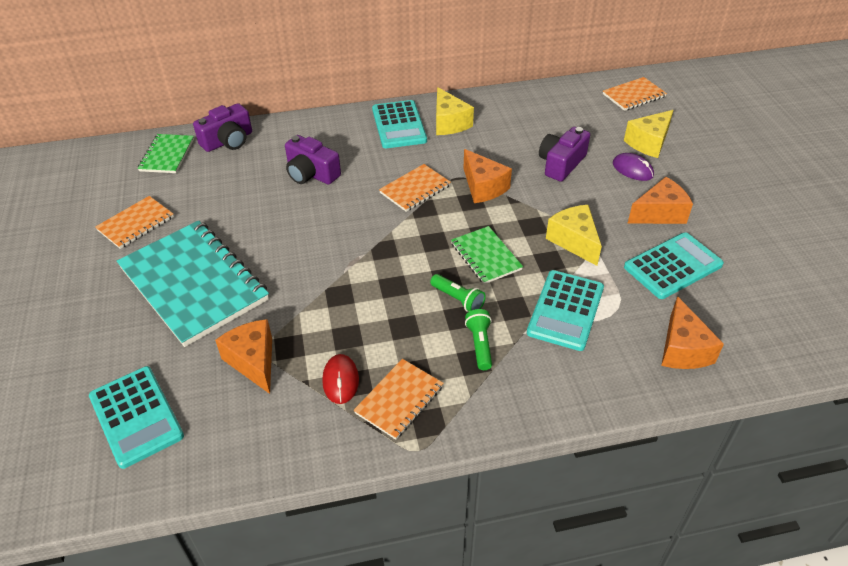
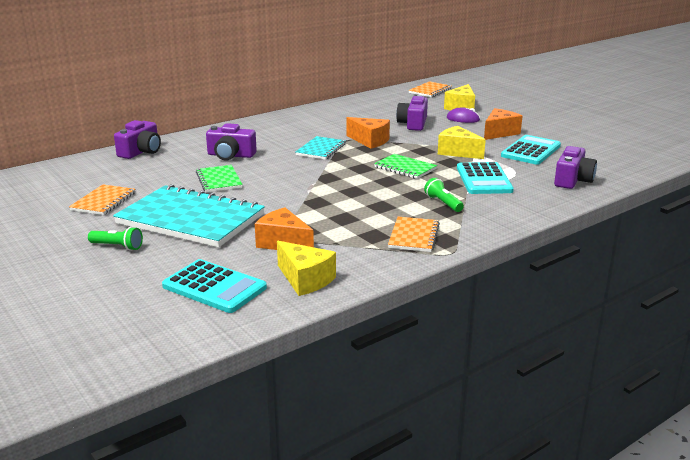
camera: 25 degrees left, 20 degrees down
green notebook [137,134,194,173] -> green notebook moved to [196,165,243,192]
red mouse [322,354,359,404] -> none
turquoise calculator [372,100,427,148] -> none
orange notebook [379,164,451,212] -> turquoise notebook [296,136,346,160]
green flashlight [430,274,486,312] -> green flashlight moved to [88,227,143,251]
yellow cheese [436,87,474,135] -> yellow cheese moved to [277,241,336,296]
orange cheese [661,296,724,369] -> purple camera [554,146,597,189]

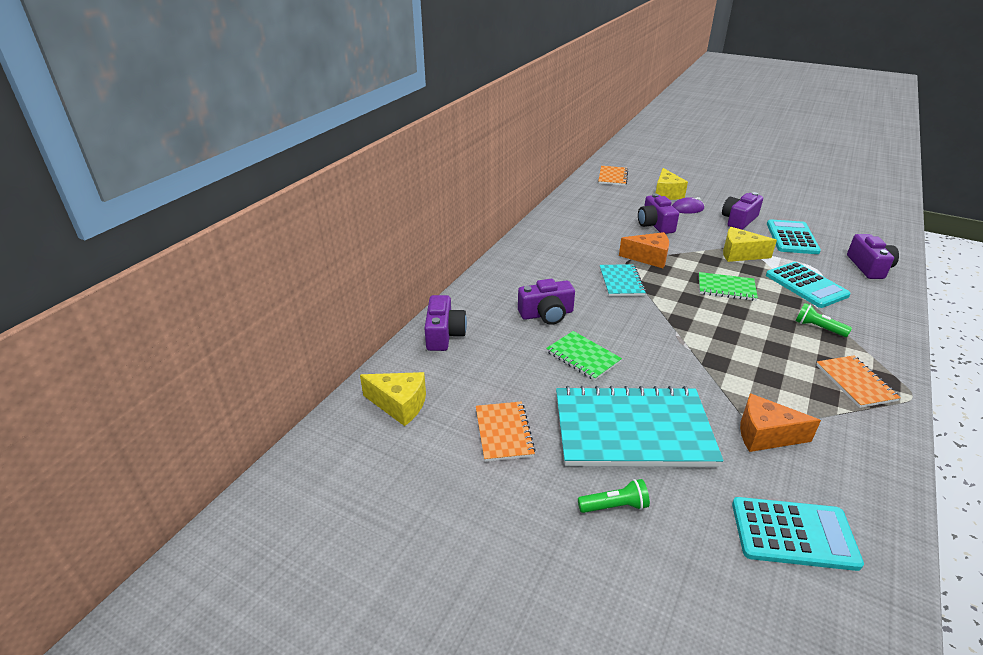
camera: 25 degrees left, 10 degrees up
yellow cheese [277,241,336,296] -> yellow cheese moved to [360,372,426,426]
orange cheese [484,108,522,140] -> purple camera [722,192,763,230]

